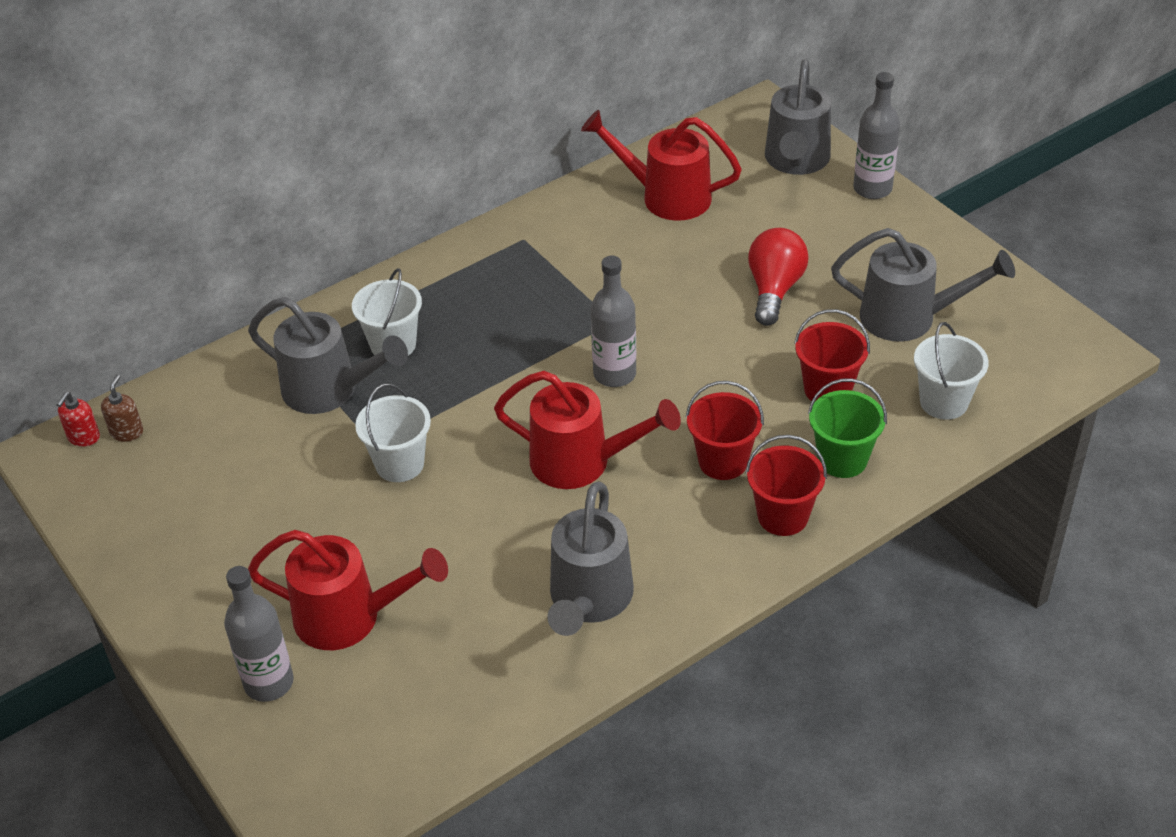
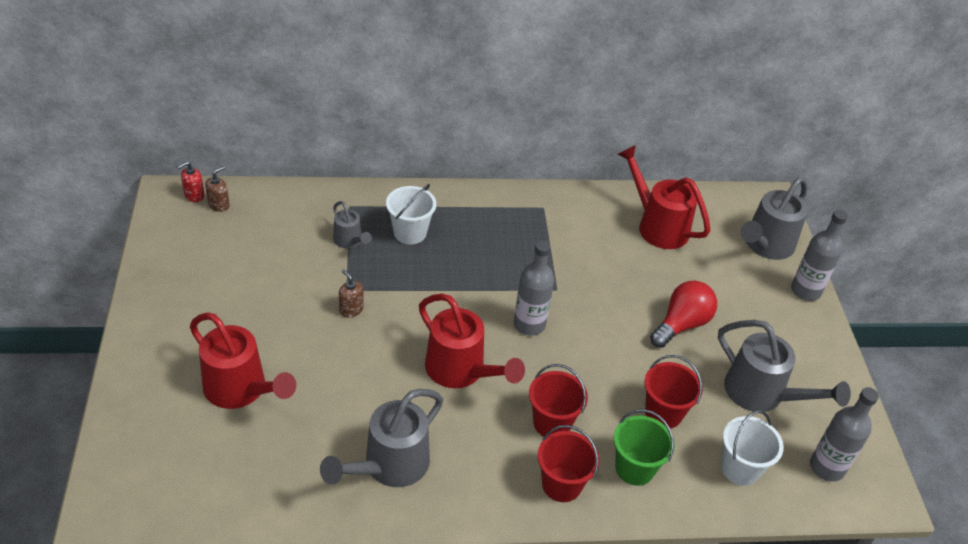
camera: 25 degrees right, 0 degrees up
grey bottle [224,566,294,702] -> grey bottle moved to [810,387,879,482]
grey watering can [248,297,408,414] -> grey watering can [333,201,372,248], size x0.54
white bucket [355,383,431,482] -> brown soap dispenser [339,269,364,317]

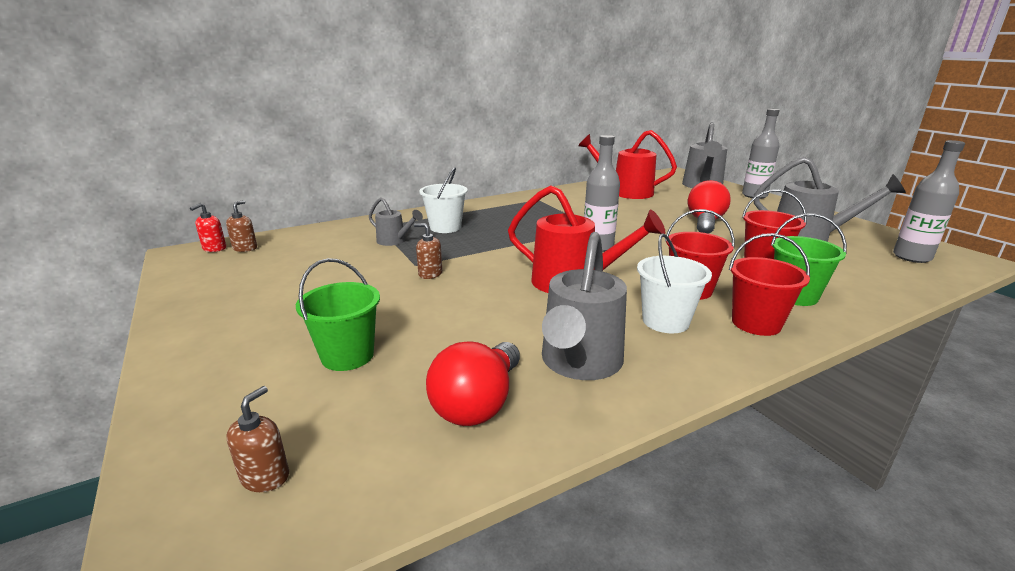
camera: 20 degrees left, 20 degrees down
red watering can [190,313,296,409] -> green bucket [296,258,380,371]
white bucket [721,410,784,486] -> white bucket moved to [637,233,712,333]
none -> brown soap dispenser [226,386,289,492]
none -> red light bulb [426,341,520,426]

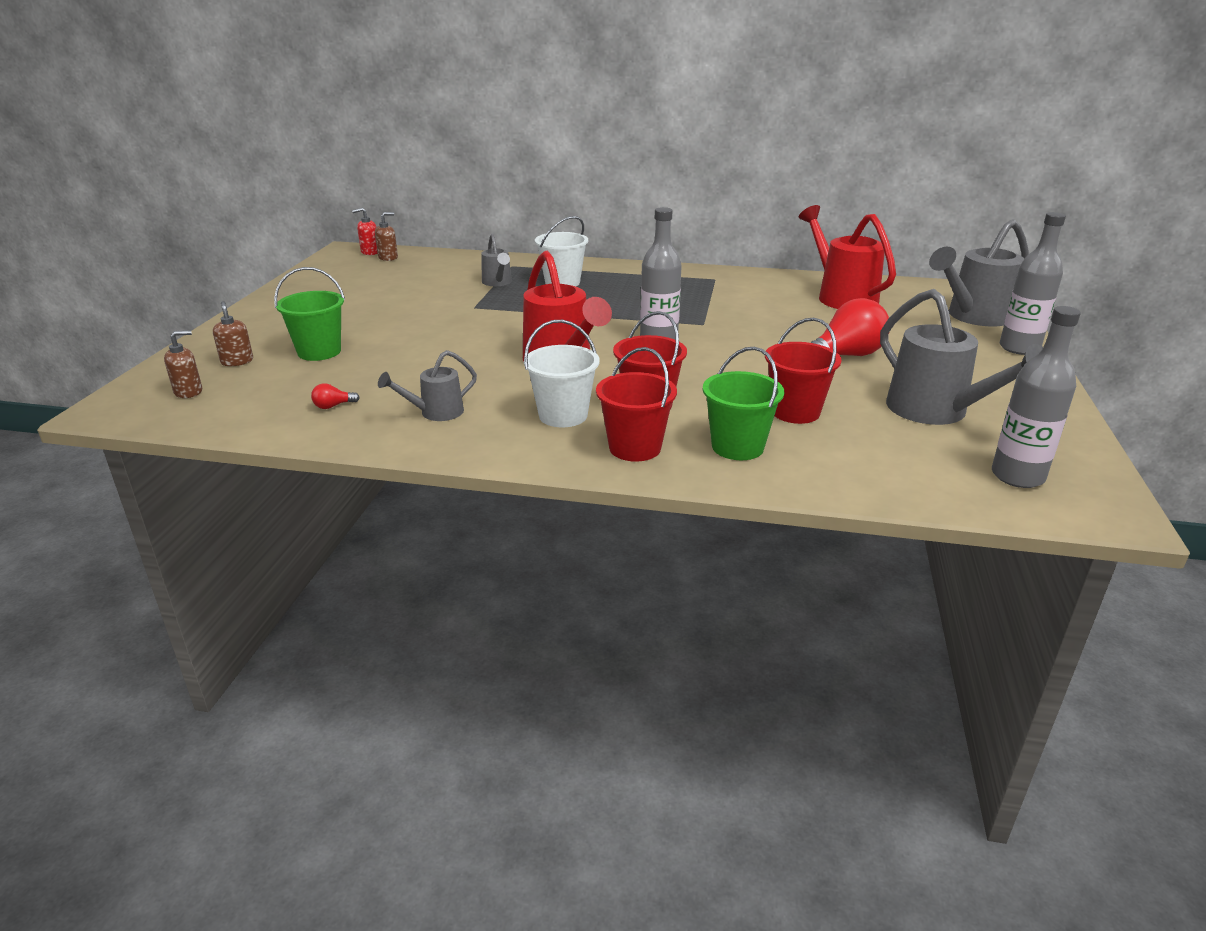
camera: 40 degrees right, 5 degrees up
brown soap dispenser [414,223,442,279] -> brown soap dispenser moved to [213,301,253,366]
red light bulb [426,341,520,426] -> red light bulb [311,383,360,409], size x0.40
grey watering can [542,232,627,380] -> grey watering can [378,350,477,421], size x0.54

